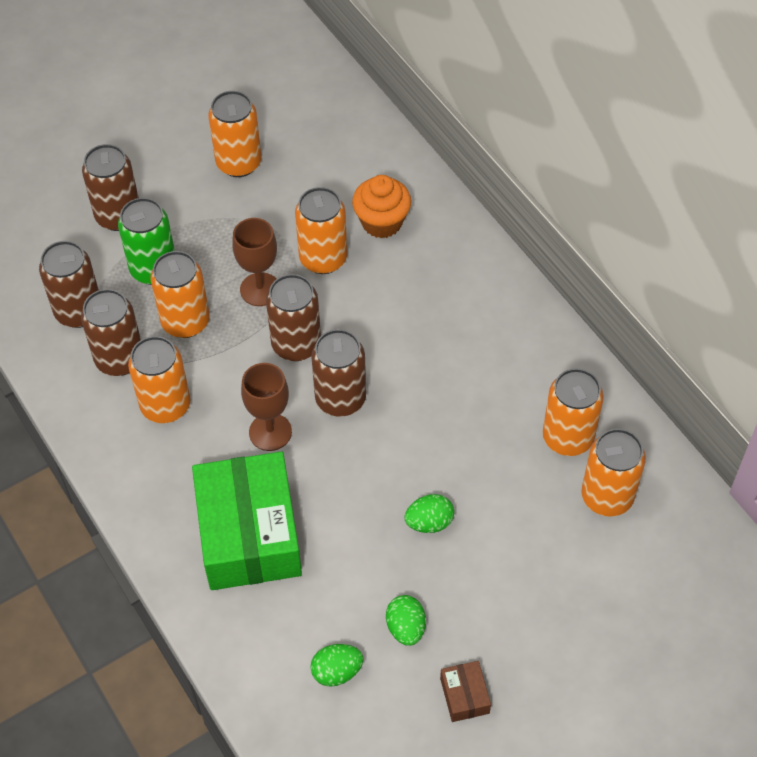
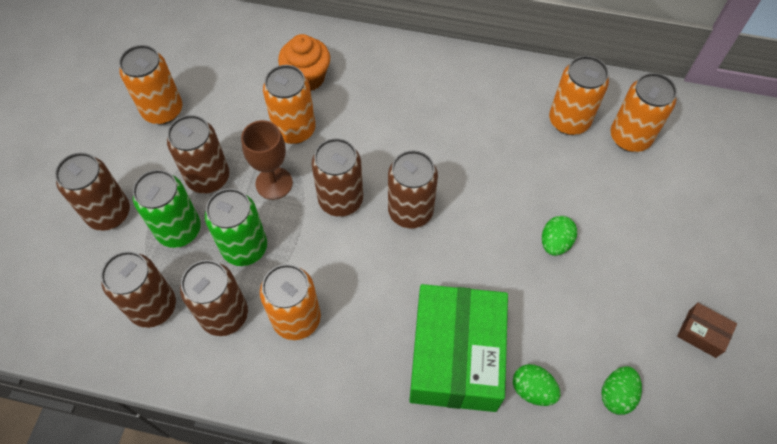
camera: 45 degrees left, 5 degrees up
orange can [150,251,210,338] -> green can [205,188,267,266]
green box [192,452,302,590] -> green box turned 60 degrees clockwise [409,284,508,412]
brown goblet [241,363,292,451] -> none
green egg [386,595,426,646] -> green egg moved to [513,364,561,406]
none -> brown can [167,115,229,194]

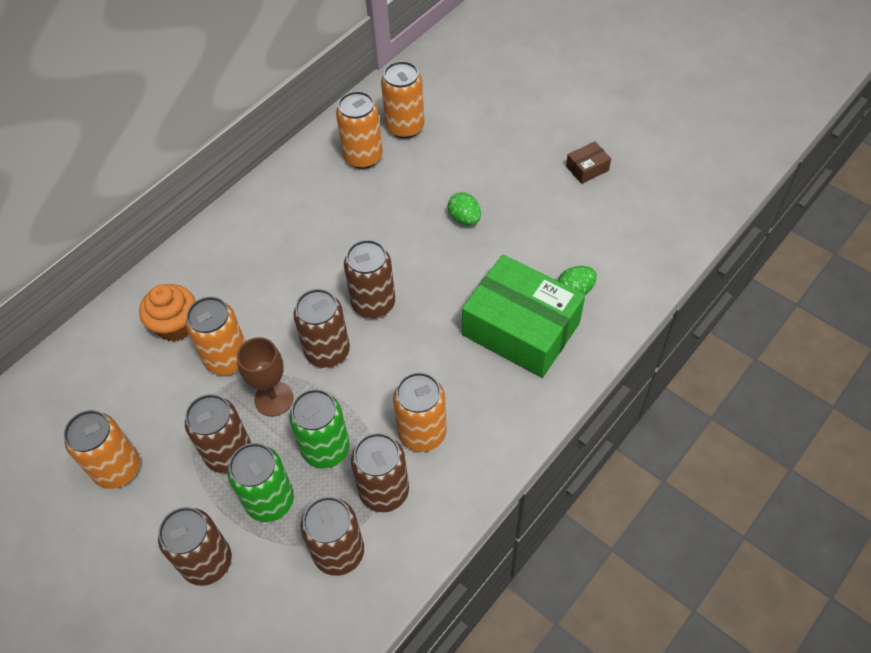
camera: 60 degrees left, 5 degrees down
green egg [601,366,642,415] -> none

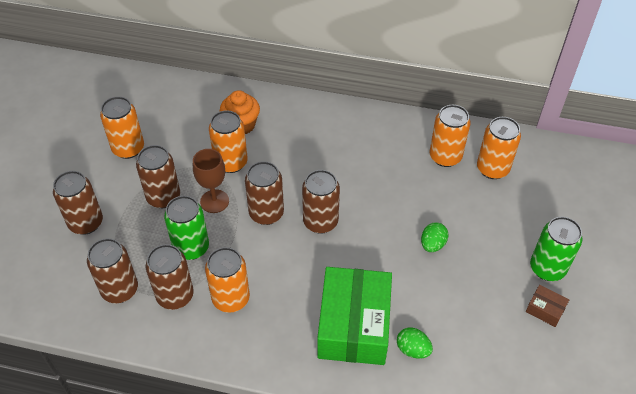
camera: 60 degrees right, 5 degrees down
green can [228,443,294,522] -> green can moved to [530,217,583,281]

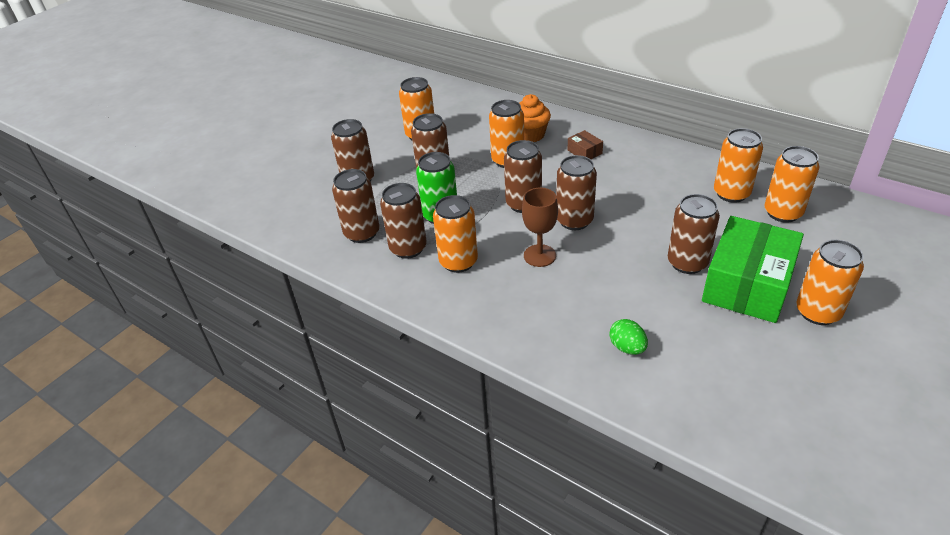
camera: 25 degrees right, 10 degrees down
brown goblet [193,149,229,213] -> brown goblet moved to [522,188,558,267]
green box [317,267,392,365] -> green box moved to [702,216,804,323]
green egg [421,222,449,252] -> brown can [668,194,720,274]
brown box [526,285,569,327] -> brown box moved to [567,130,603,159]
green can [530,217,583,281] -> orange can [796,240,864,325]

